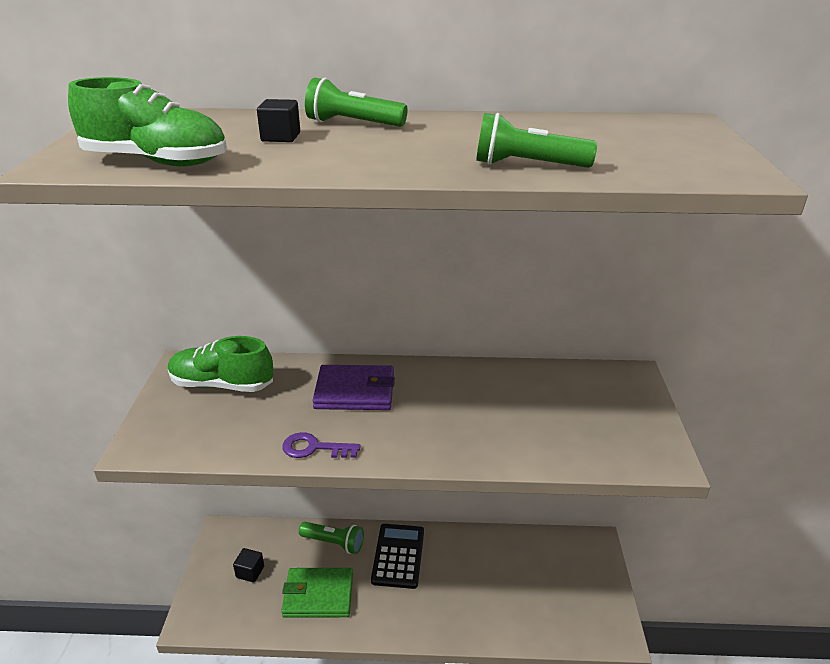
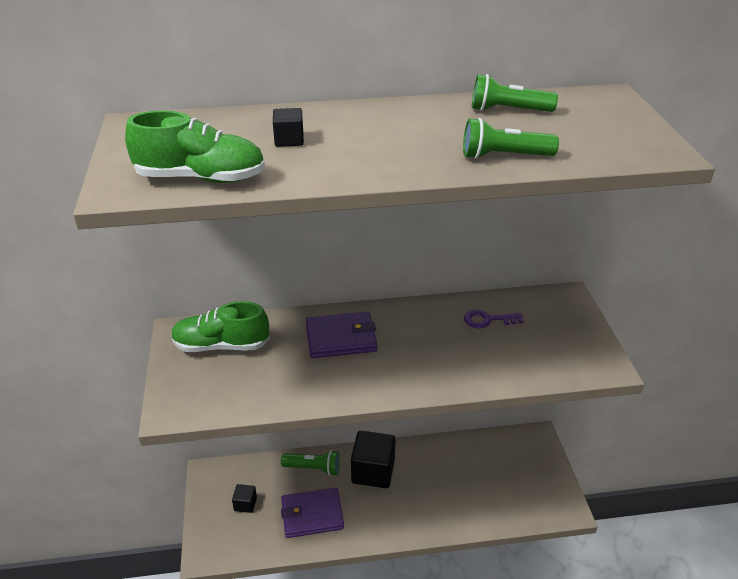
camera: 10 degrees left, 5 degrees up
green wallet [281,568,353,618] -> purple wallet [281,487,344,538]
purple key [282,432,360,458] -> purple key moved to [464,310,524,328]
green flashlight [305,78,407,127] -> green flashlight moved to [472,74,558,112]
black calculator [371,524,424,589] -> black cube [351,431,396,488]

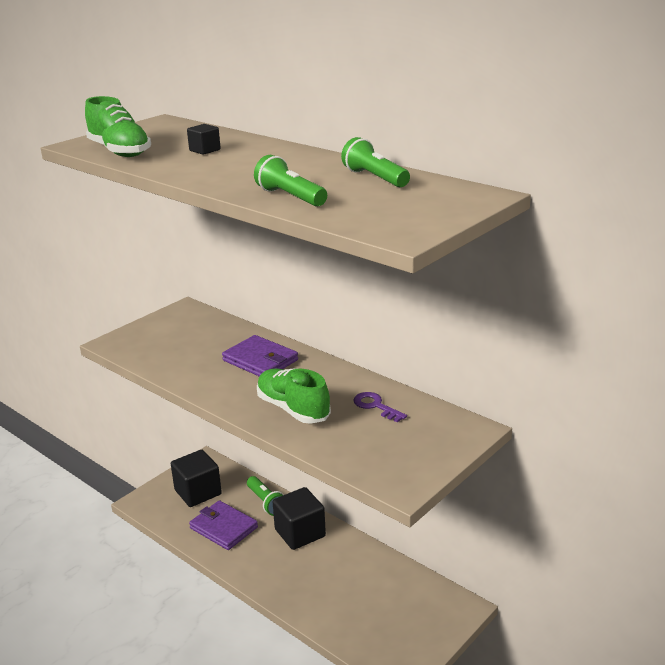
camera: 50 degrees right, 10 degrees down
green shoe [171,301,269,352] -> green shoe moved to [257,368,331,424]
black cube [232,484,257,513] -> black cube [171,450,222,507], size x2.06

